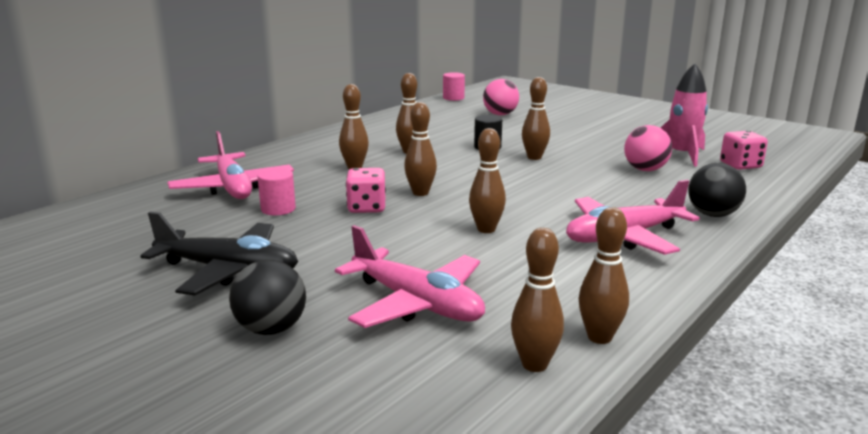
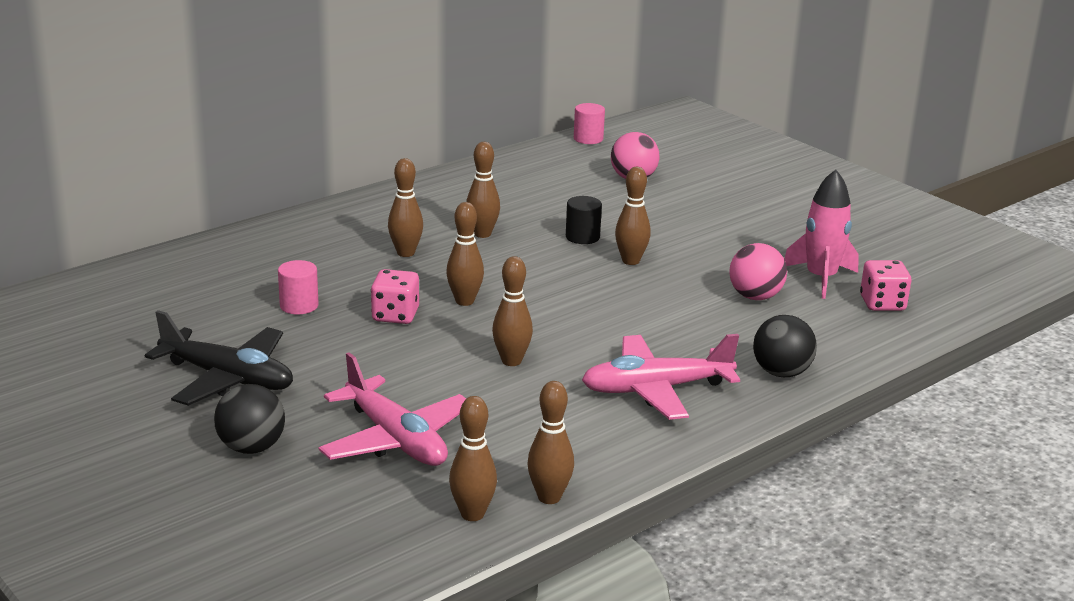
camera: 10 degrees right, 5 degrees up
pink plane [167,131,294,199] -> none

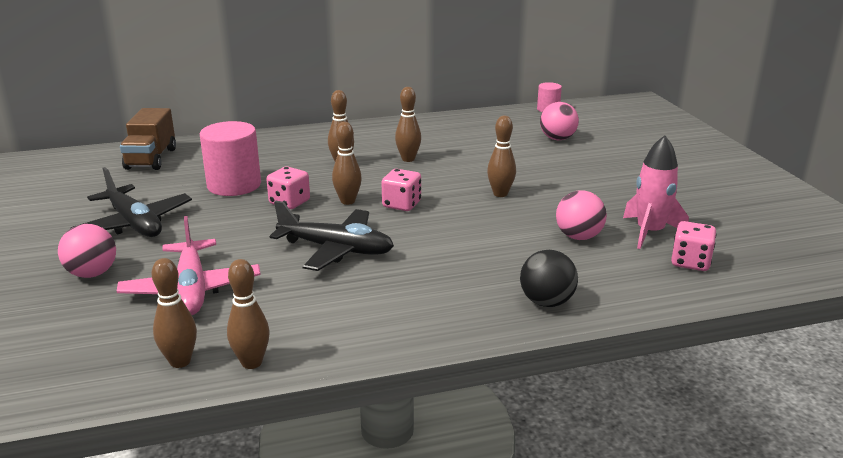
camera: 25 degrees right, 0 degrees up
black ball [214,384,285,454] -> pink ball [58,224,116,278]
pink cylinder [278,260,319,315] -> pink cylinder [200,121,261,196], size x1.89
brown bowling pin [492,256,533,366] -> black plane [270,200,394,271]
black cylinder [566,196,602,244] -> none
pink plane [582,334,740,420] -> none
none -> brown truck [120,108,176,170]
none -> pink dice [381,169,421,211]

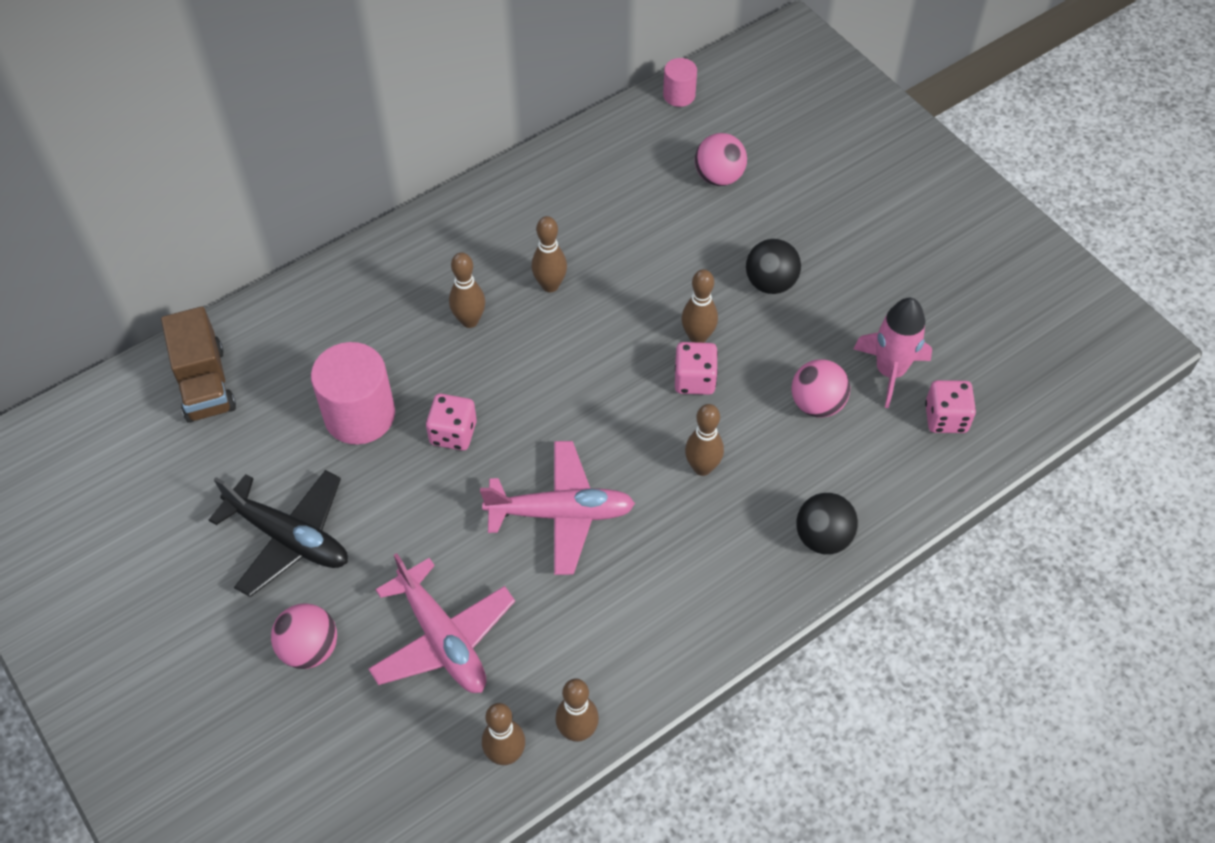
camera: 20 degrees left, 30 degrees up
black plane [270,200,394,271] -> pink plane [480,441,635,575]
brown bowling pin [332,122,362,205] -> brown bowling pin moved to [685,404,724,476]
pink dice [381,169,421,211] -> pink dice moved to [675,342,718,395]
none -> black ball [746,239,801,294]

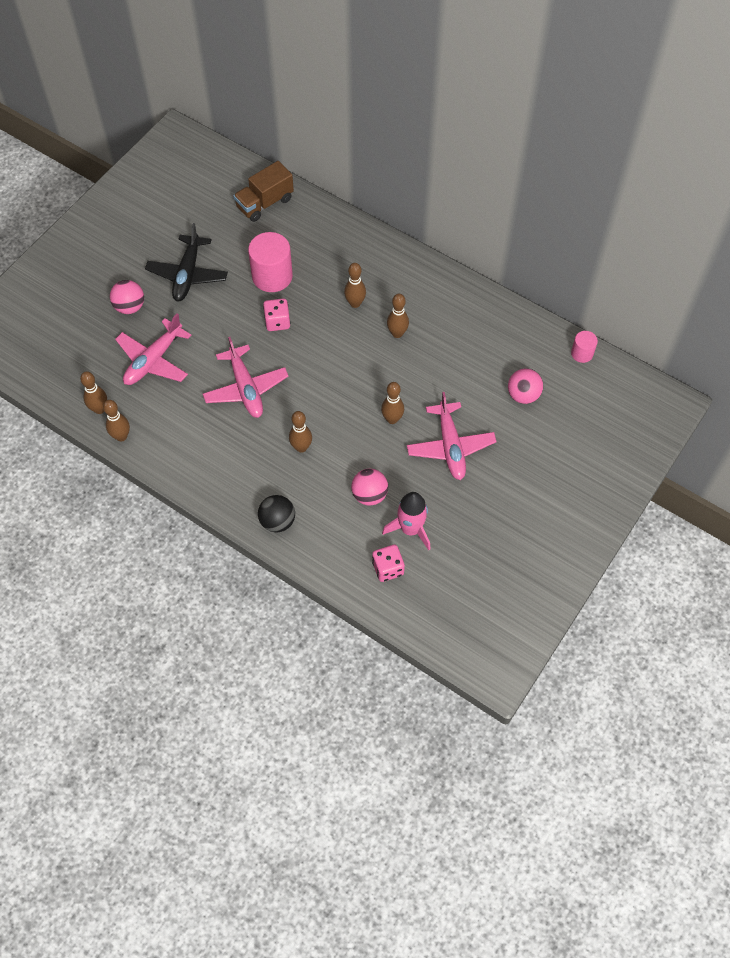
camera: 70 degrees right, 5 degrees up
pink dice [675,342,718,395] -> none
black ball [746,239,801,294] -> pink plane [407,392,497,480]

